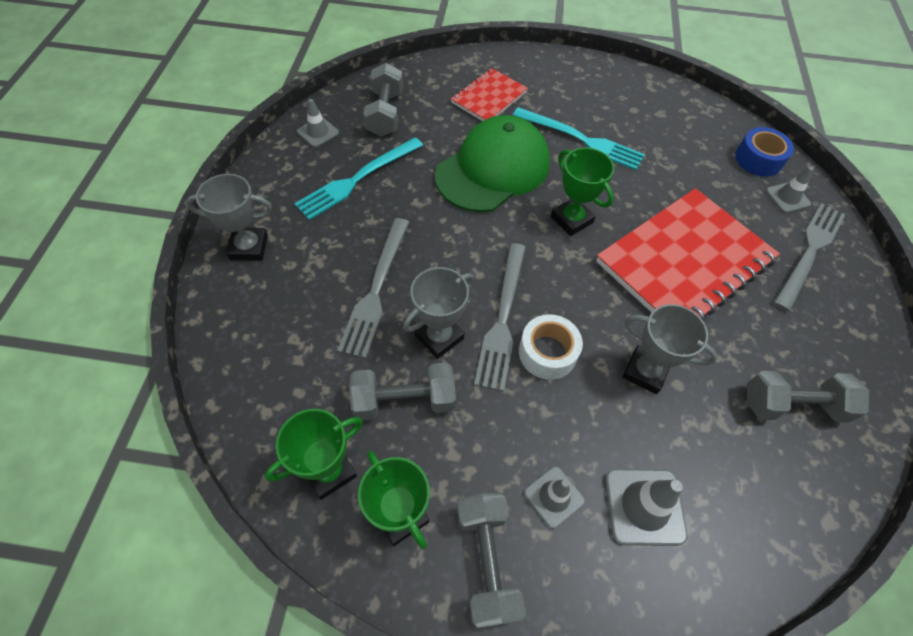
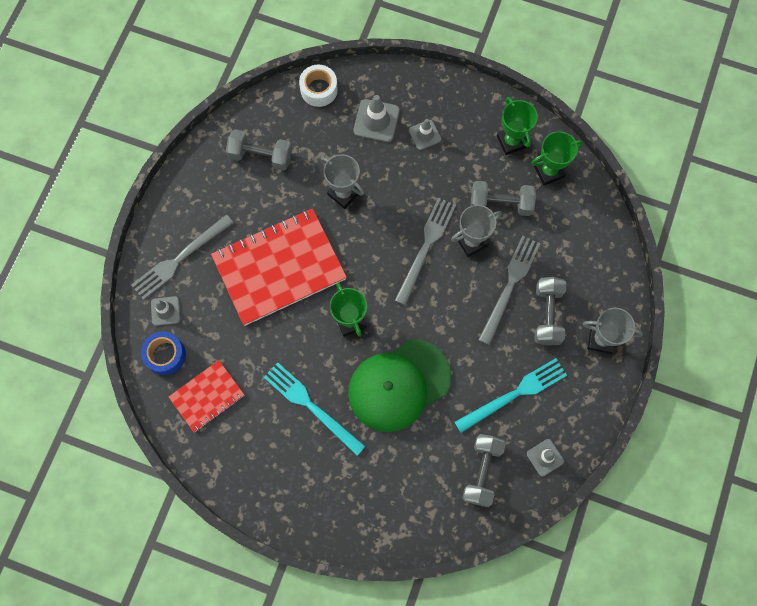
camera: 165 degrees left, 15 degrees up
red notebook [451,68,528,121] -> red notebook moved to [169,360,244,432]
grey dumbbell [457,493,526,628] -> grey dumbbell moved to [534,277,566,346]
white tape [519,314,583,380] -> white tape moved to [299,65,338,107]

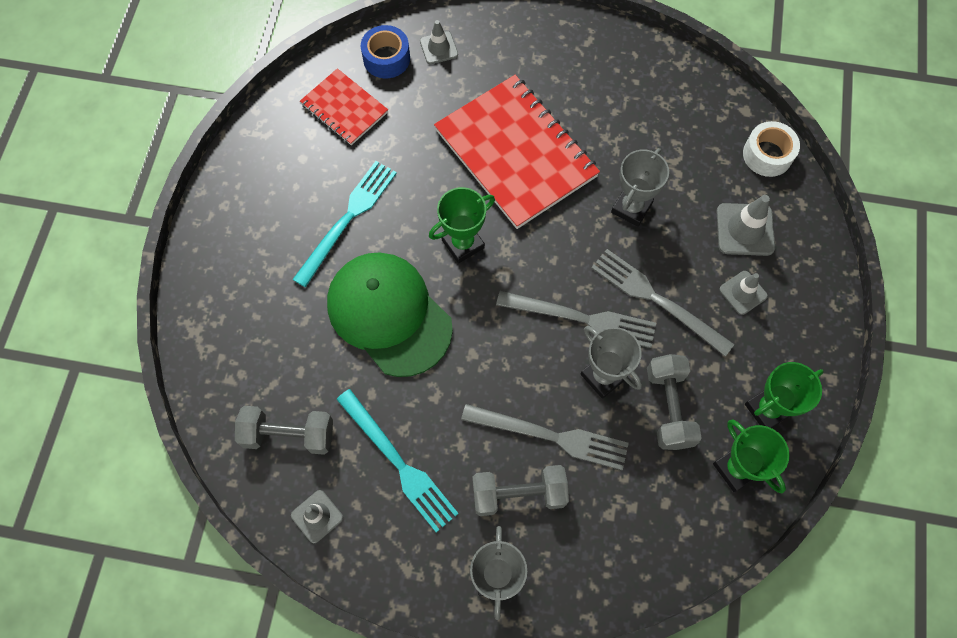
camera: 80 degrees right, 5 degrees down
grey fork [131,214,234,300] -> grey fork moved to [591,249,734,357]
grey dumbbell [226,129,292,171] -> none

